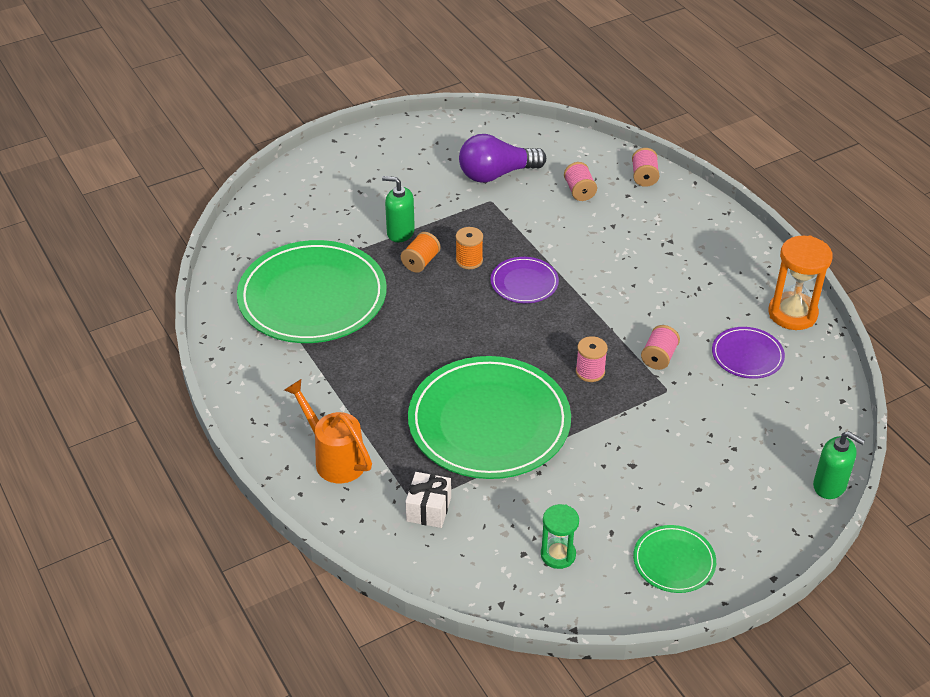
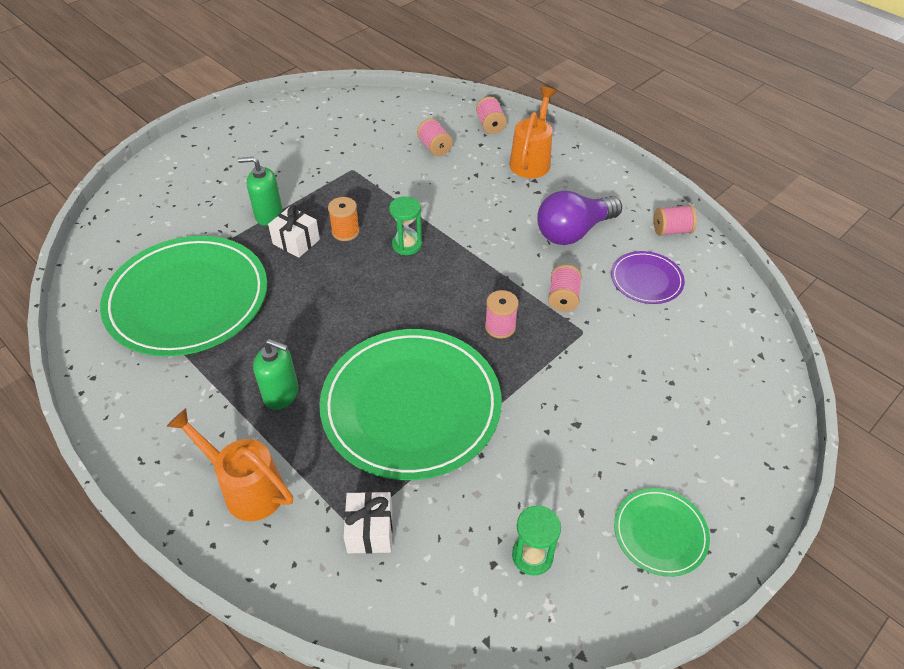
camera: 15 degrees left, 5 degrees up
orange spool [401,232,441,273] -> white gift [268,205,320,258]
purple light bulb [459,134,546,183] -> purple light bulb moved to [537,191,622,245]
purple plate [490,257,559,303] -> green hourglass [389,196,422,255]
orange hourglass [768,235,833,330] -> pink spool [654,205,697,236]
green soap dispenser [813,431,865,499] -> green soap dispenser moved to [253,339,299,410]
none -> orange watering can [509,87,556,178]

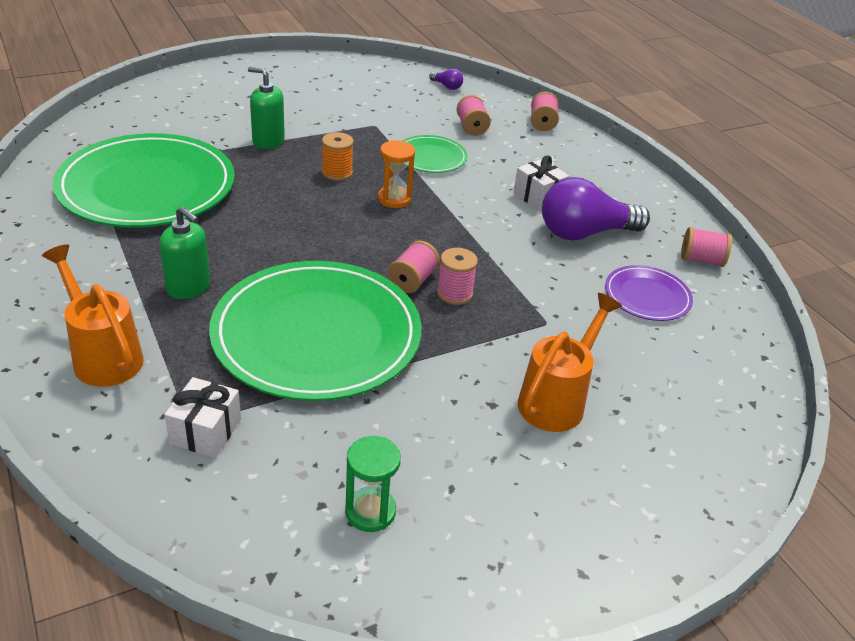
camera: 15 degrees right, 10 degrees down
white gift [268,205,320,258] -> white gift moved to [513,156,569,211]
green hourglass [389,196,422,255] -> orange hourglass [378,140,415,208]
orange watering can [509,87,556,178] -> orange watering can moved to [518,293,622,432]
pink spool [548,265,582,312] -> pink spool moved to [388,241,440,293]
green plate [614,488,710,577] -> green plate moved to [402,135,468,173]
none -> purple light bulb [429,68,463,90]

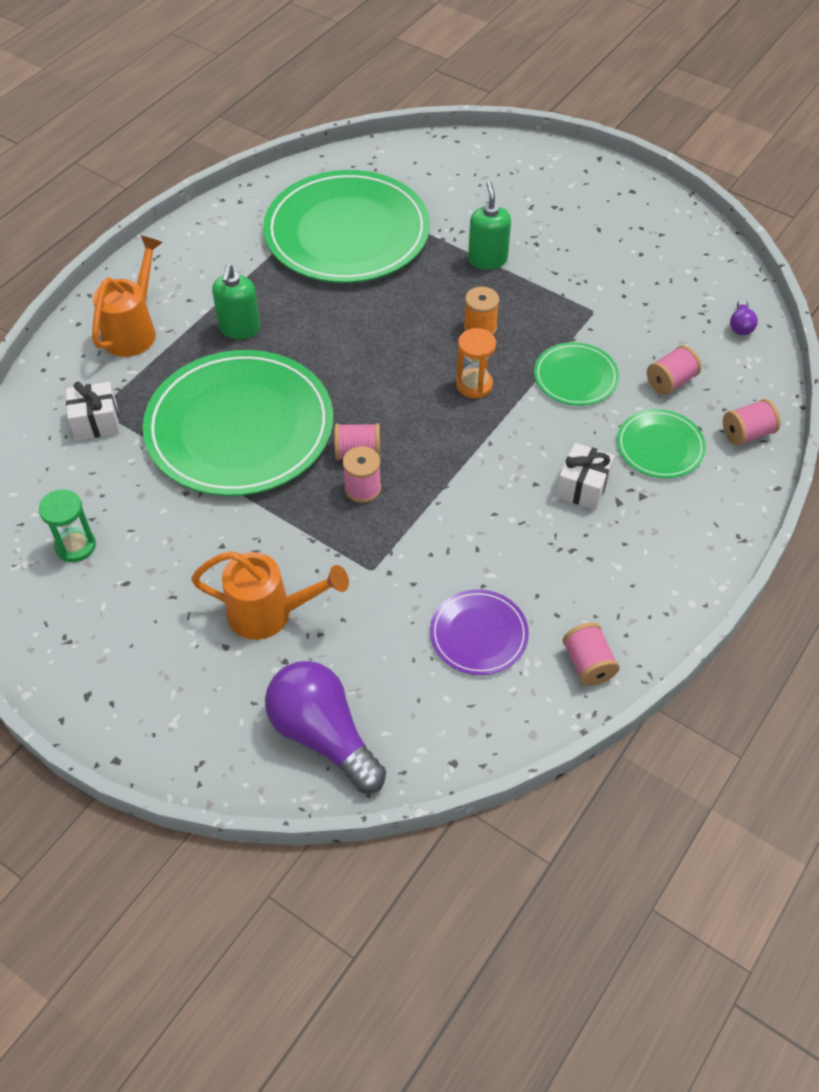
camera: 65 degrees right, 15 degrees up
purple light bulb [542,177,650,241] -> purple light bulb moved to [265,661,386,793]
none -> green plate [617,409,706,478]

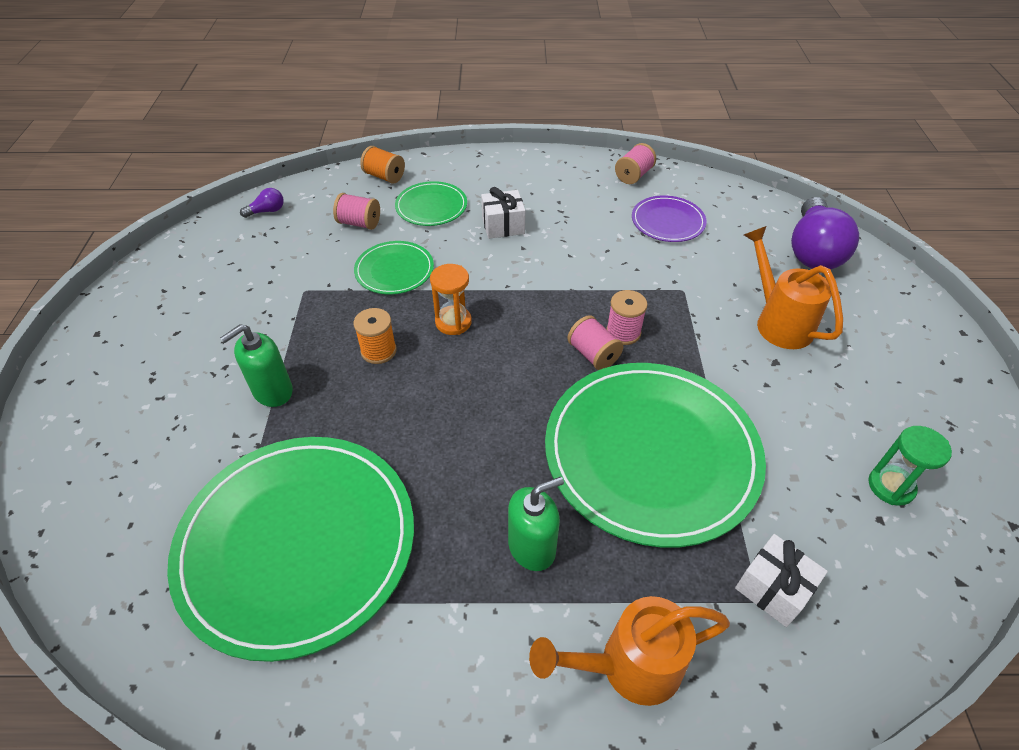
camera: 125 degrees left, 5 degrees down
pink spool [723,399,780,446] -> orange spool [360,146,405,184]

